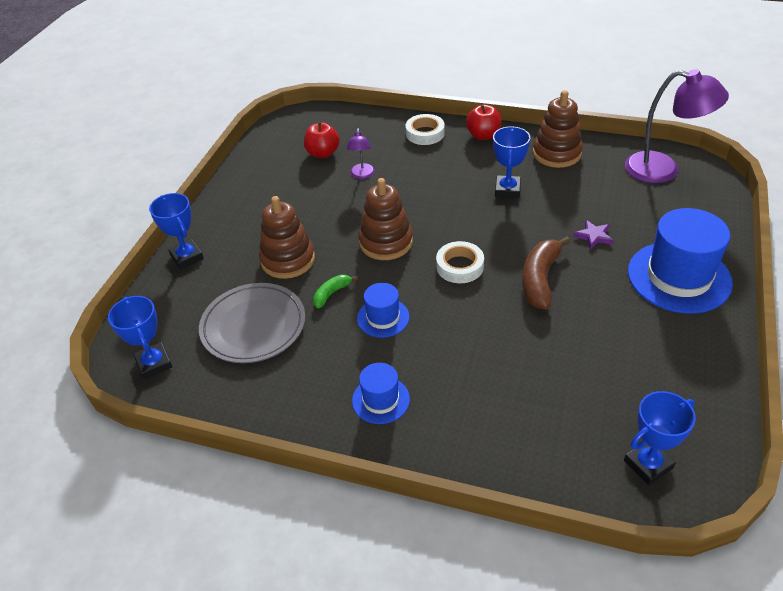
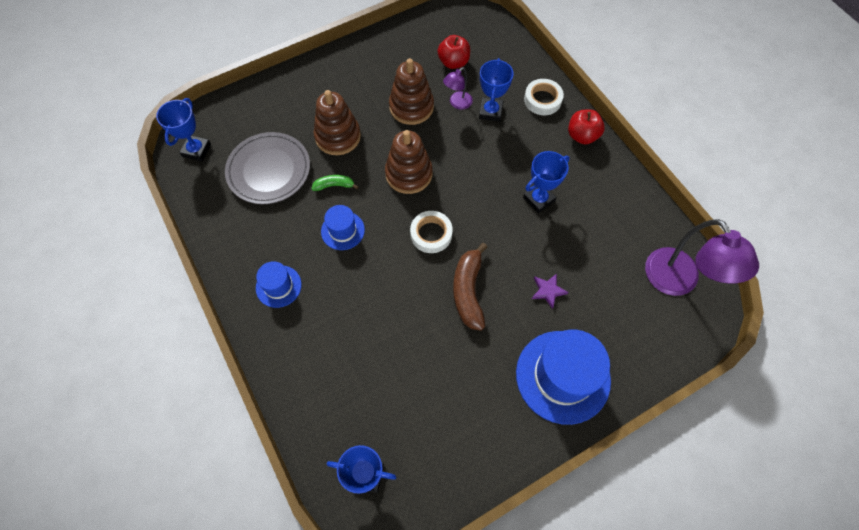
camera: 40 degrees right, 20 degrees up
blue trophy [149,193,204,269] -> blue trophy moved to [479,58,514,122]
brown banana [522,237,570,310] -> brown banana turned 60 degrees counterclockwise [453,243,487,331]
brown stacking toy [533,90,583,168] -> brown stacking toy moved to [389,58,434,125]

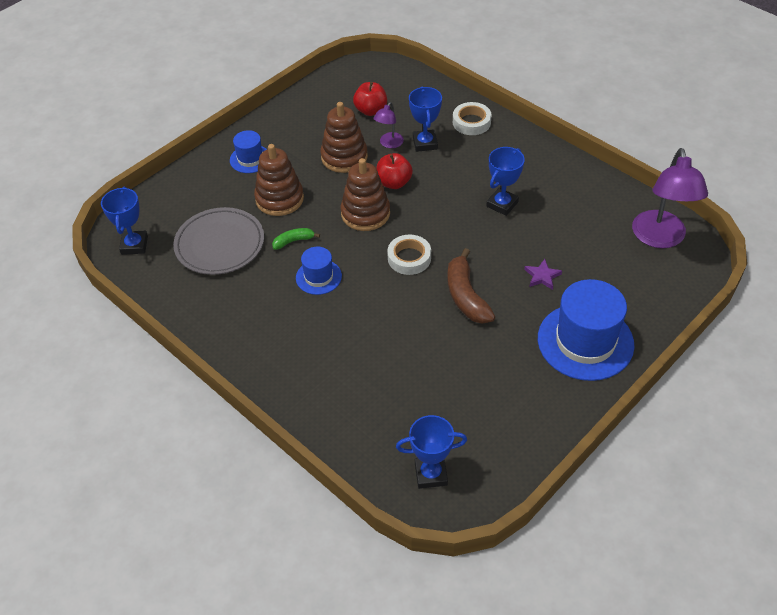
camera: 15 degrees left, 15 degrees down
blue hat [256,261,302,308] -> blue hat moved to [230,130,267,173]
red apple [568,110,605,145] -> red apple moved to [376,153,413,189]
purple lamp [645,219,759,296] -> purple lamp turned 45 degrees clockwise [632,148,708,248]

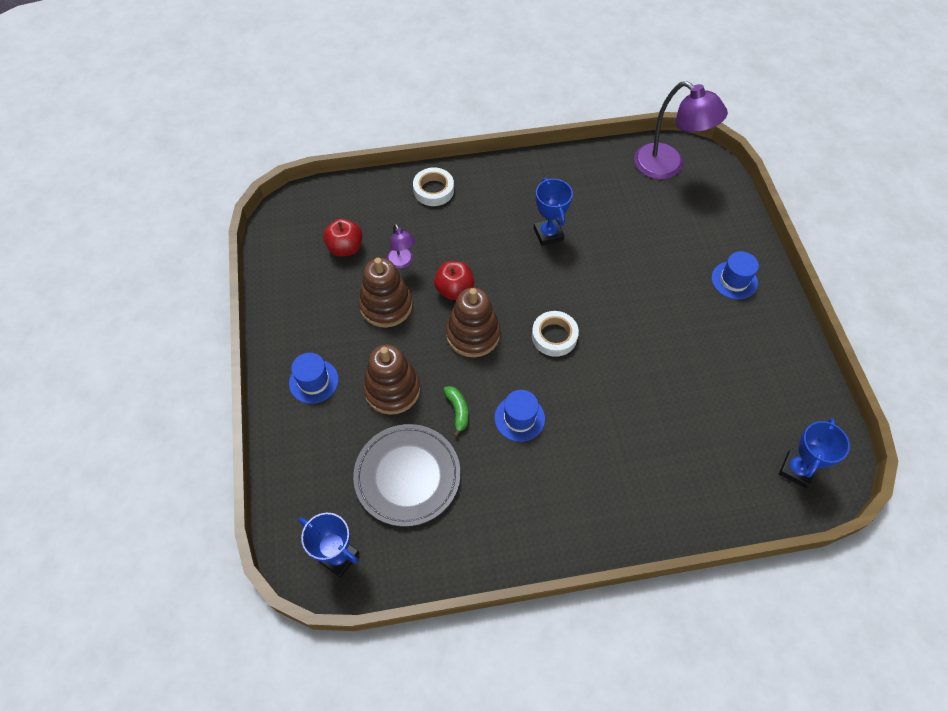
camera: 55 degrees left, 10 degrees up
green banana [272,228,320,250] -> green banana turned 150 degrees clockwise [444,386,468,437]
blue trophy [409,87,442,152] -> none
brown banana [447,248,495,324] -> none
purple star [524,259,562,290] -> none
blue hat [538,279,634,381] -> blue hat [711,251,759,300], size x0.52

